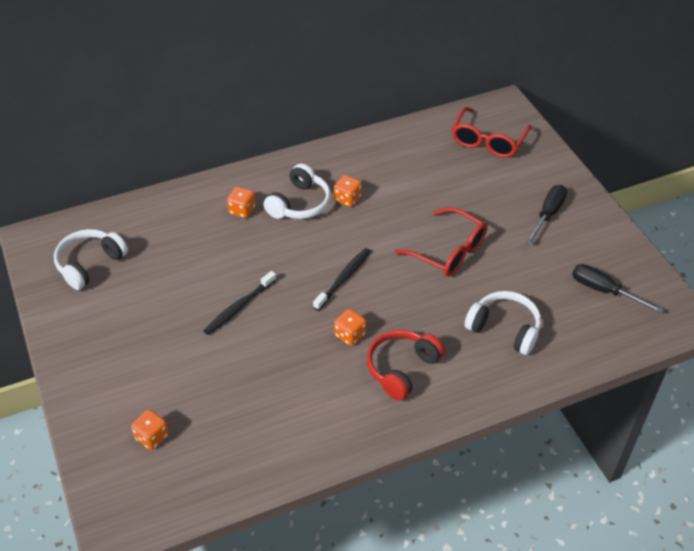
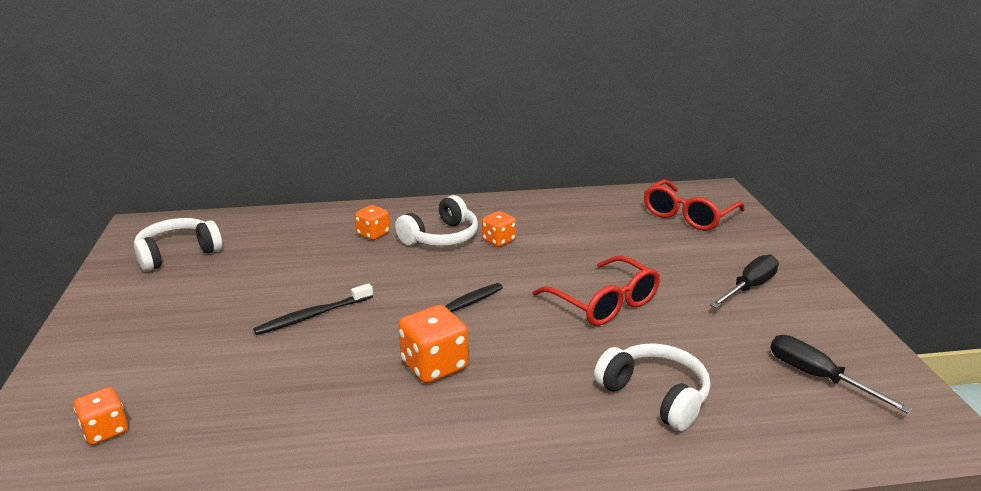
camera: 15 degrees right, 20 degrees down
orange dice [334,309,366,346] -> orange dice [399,305,468,383], size x1.58
red headphones [367,330,445,401] -> none

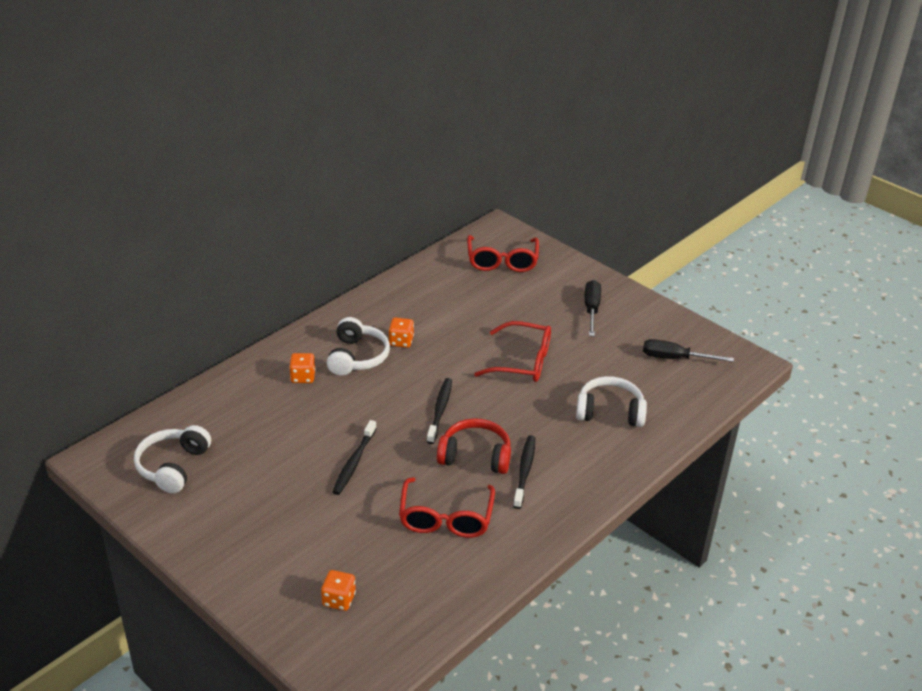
camera: 40 degrees left, 10 degrees up
orange dice [399,305,468,383] -> red headphones [437,418,511,474]
none -> red glasses [399,477,495,538]
none -> black toothbrush [513,435,535,509]

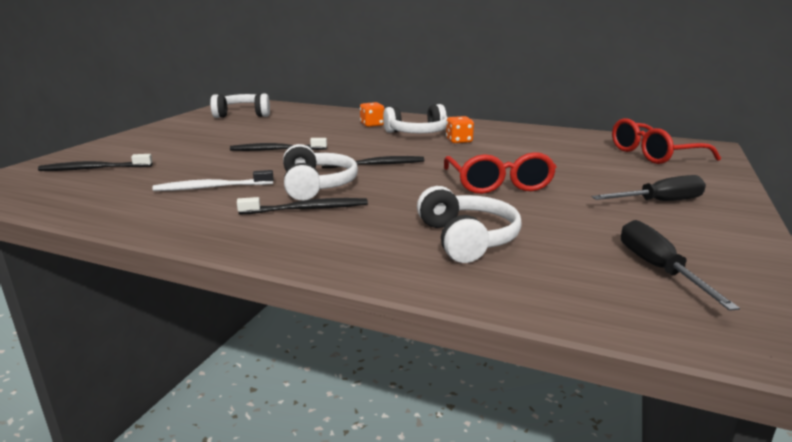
camera: 70 degrees right, 15 degrees down
orange dice [321,570,356,611] -> black toothbrush [38,154,152,171]
red glasses [399,477,495,538] -> white toothbrush [152,170,274,191]
red headphones [437,418,511,474] -> white headphones [283,144,358,200]

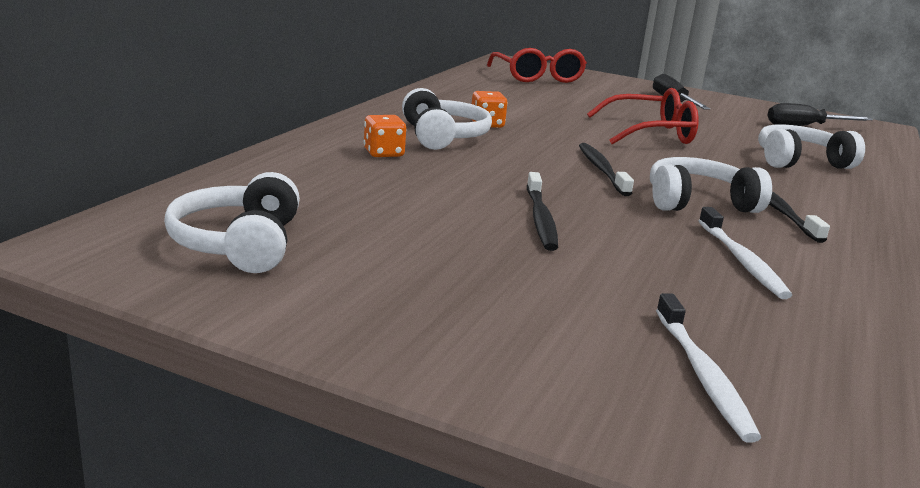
camera: 90 degrees left, 0 degrees up
black toothbrush [38,154,152,171] -> white toothbrush [656,293,761,443]

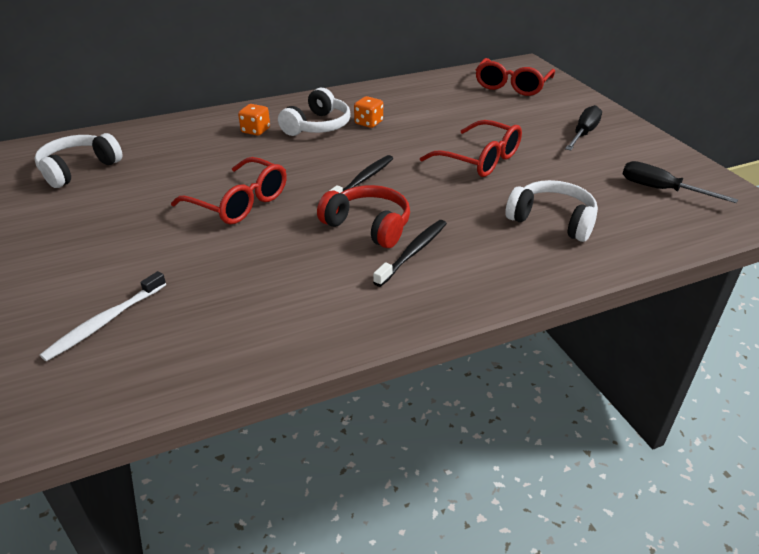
camera: 45 degrees right, 15 degrees up
black toothbrush [527,172,558,251] -> red glasses [171,157,287,224]
white headphones [650,157,772,213] -> red headphones [317,185,410,248]
white toothbrush [699,207,792,299] -> none

